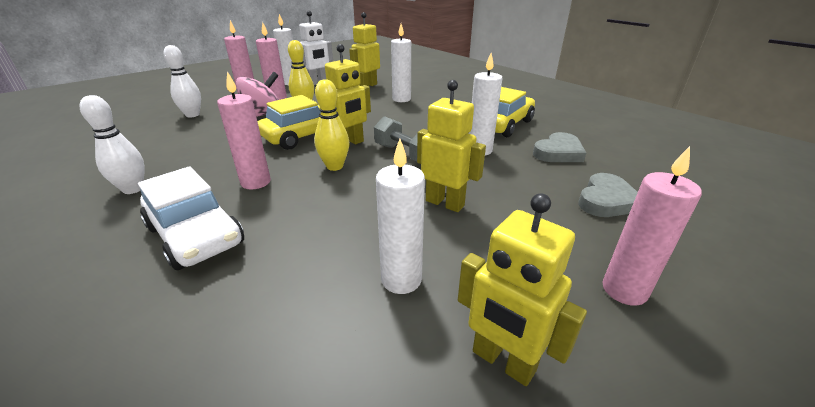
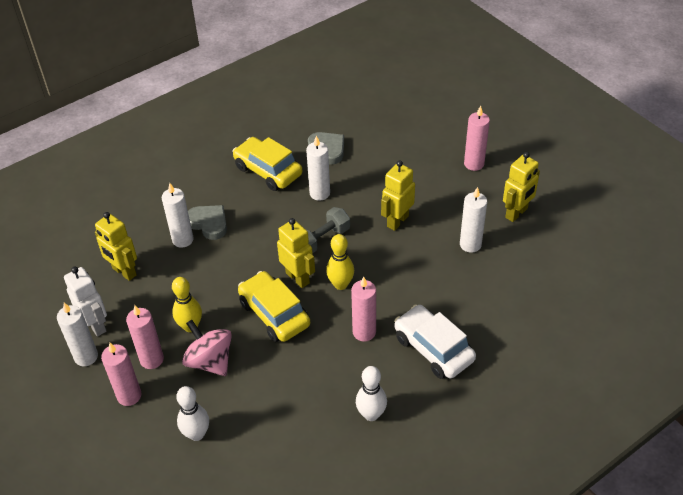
camera: 85 degrees left, 15 degrees up
white car [138,166,244,270] -> white car turned 90 degrees counterclockwise [394,304,476,379]
grey heart [578,173,638,217] -> grey heart moved to [188,205,227,240]

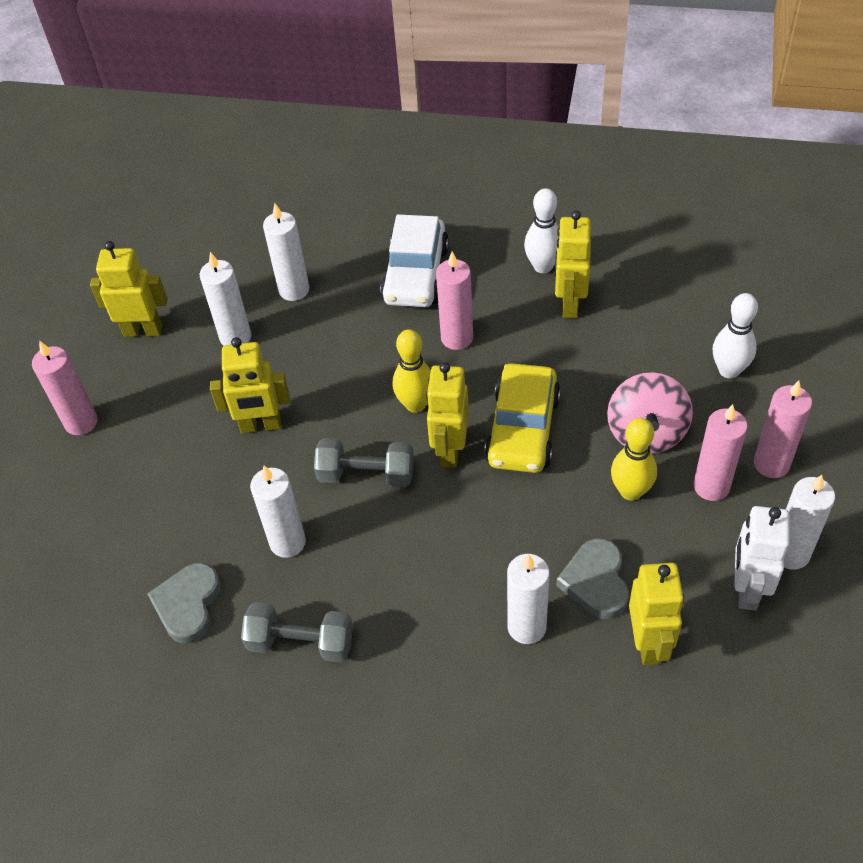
camera: 130 degrees left, 5 degrees up
grey heart [188,205,227,240] -> grey heart moved to [556,538,629,619]
yellow car [233,137,302,191] -> grey dumbbell [241,602,353,662]
none -> white candle [263,203,309,301]
none -> yellow robot [555,210,591,318]

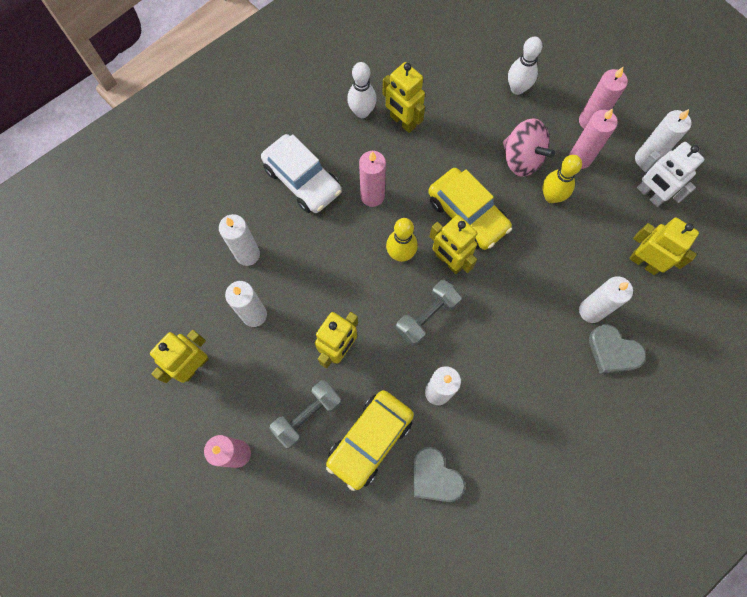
camera: 55 degrees left, 20 degrees up
grey dumbbell [241,602,353,662] -> grey dumbbell moved to [269,380,342,449]
grey heart [556,538,629,619] -> grey heart moved to [589,324,646,374]
none -> yellow car [326,390,414,491]

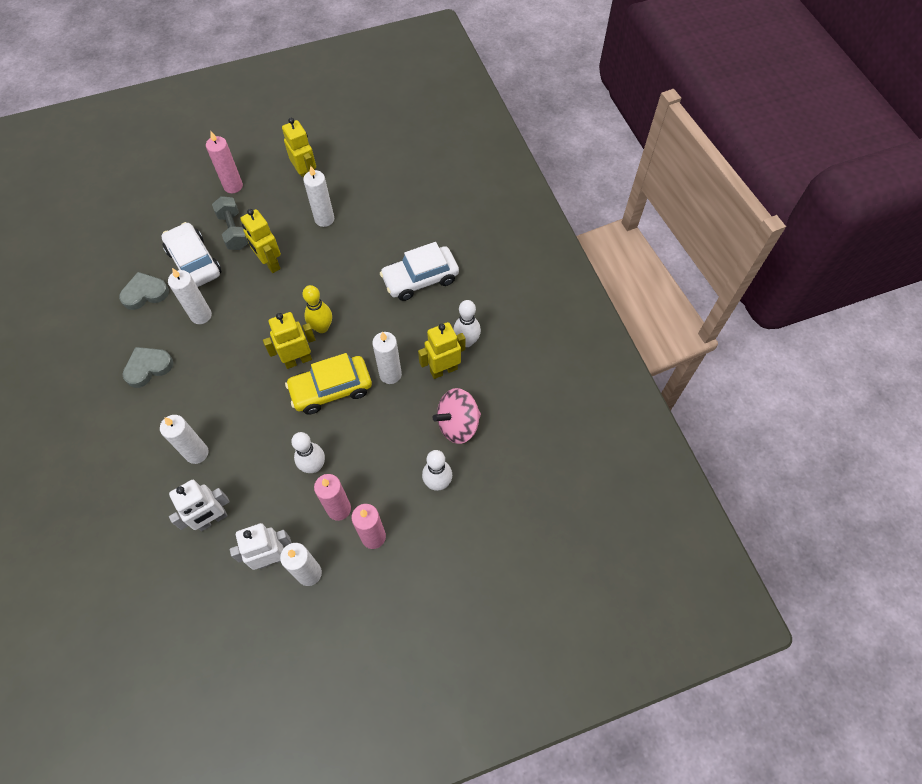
camera: 110 degrees right, 10 degrees down
white candle [219,214,260,266] -> white candle moved to [372,332,402,384]
yellow car [326,390,414,491] -> white car [162,222,221,287]
pink candle [359,151,386,207] -> none
grey dumbbell [396,280,462,346] -> none
pink spinning top [503,118,555,177] -> pink spinning top moved to [433,388,481,444]
yellow bowling pin [543,155,582,203] -> white bowling pin [291,432,325,473]
grey heart [589,324,646,374] -> grey heart moved to [122,347,174,388]
yellow robot [629,217,699,275] -> white robot [169,480,230,531]

